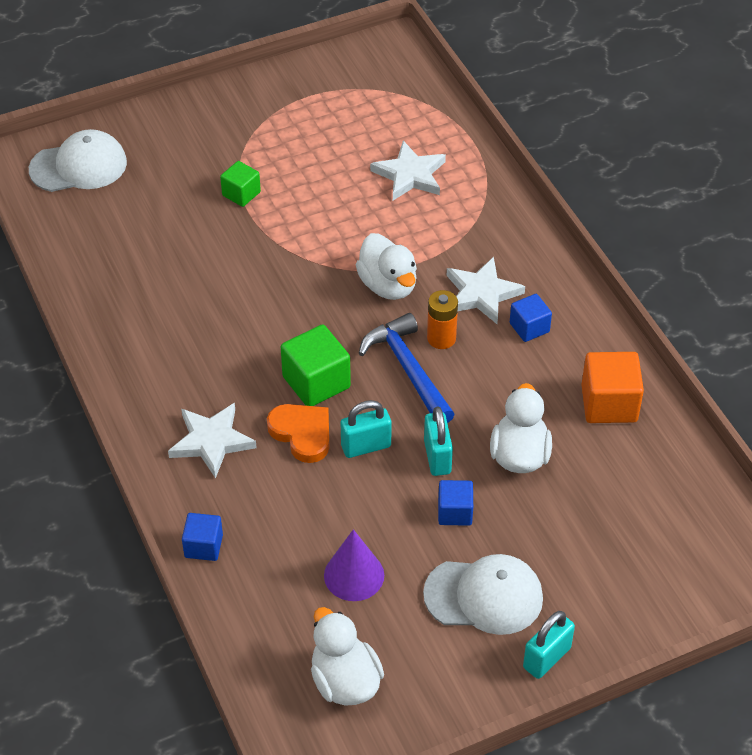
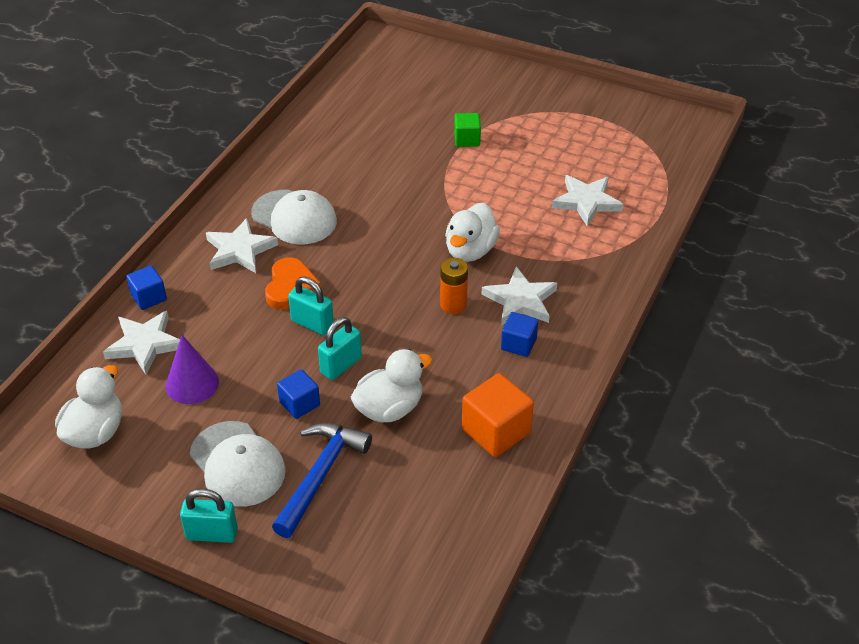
camera: 50 degrees right, 5 degrees down
white cap [29,129,127,192] -> white cap moved to [251,190,337,245]
green cube [281,324,351,406] -> none
blue hammer [359,313,455,423] -> blue hammer moved to [272,423,372,538]
none -> white star [103,311,180,375]

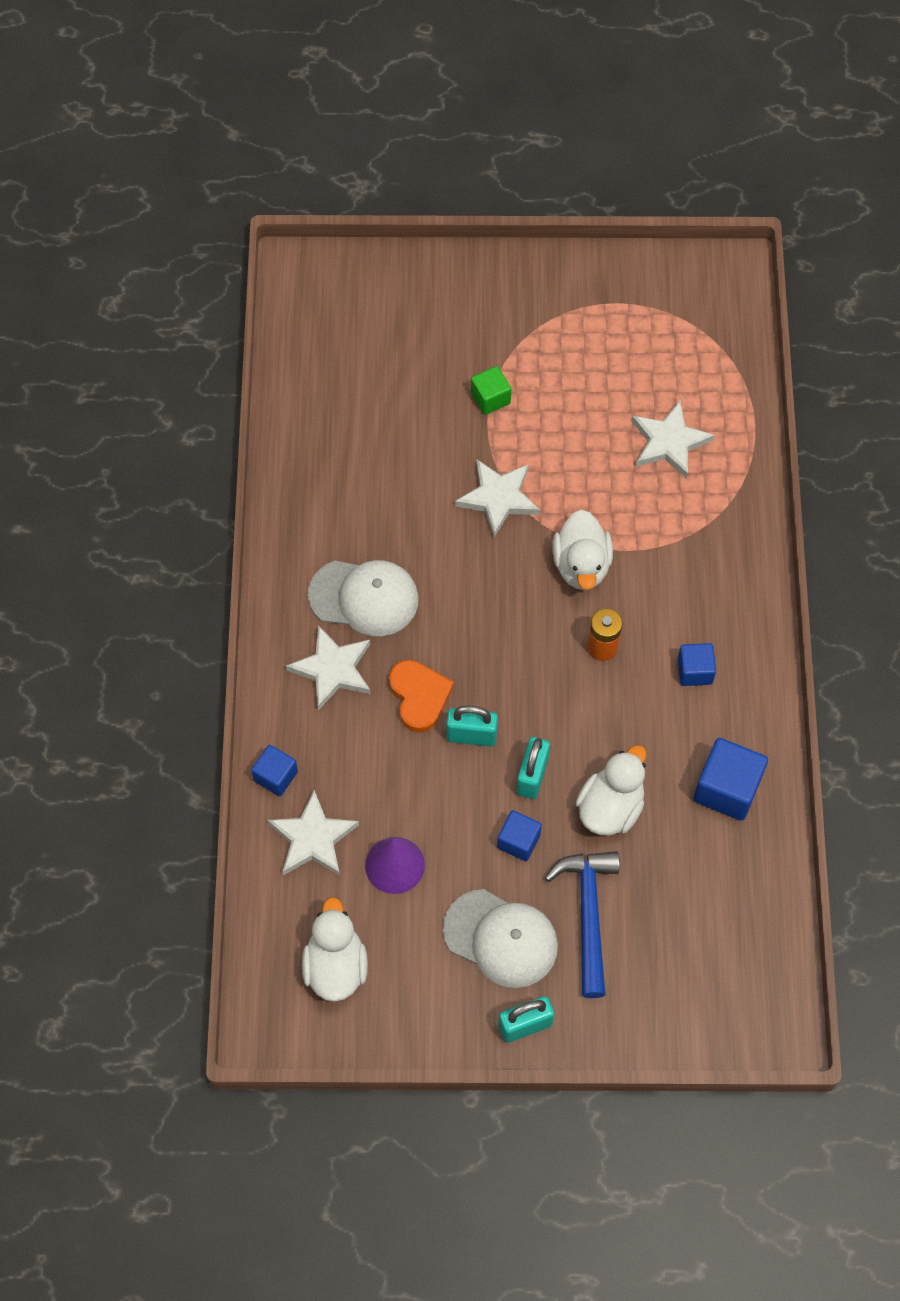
camera: 25 degrees left, 20 degrees up
orange cube [462,373,534,457] -> blue cube [694,738,768,821]
white star [482,267,557,326] -> white star moved to [455,459,540,537]

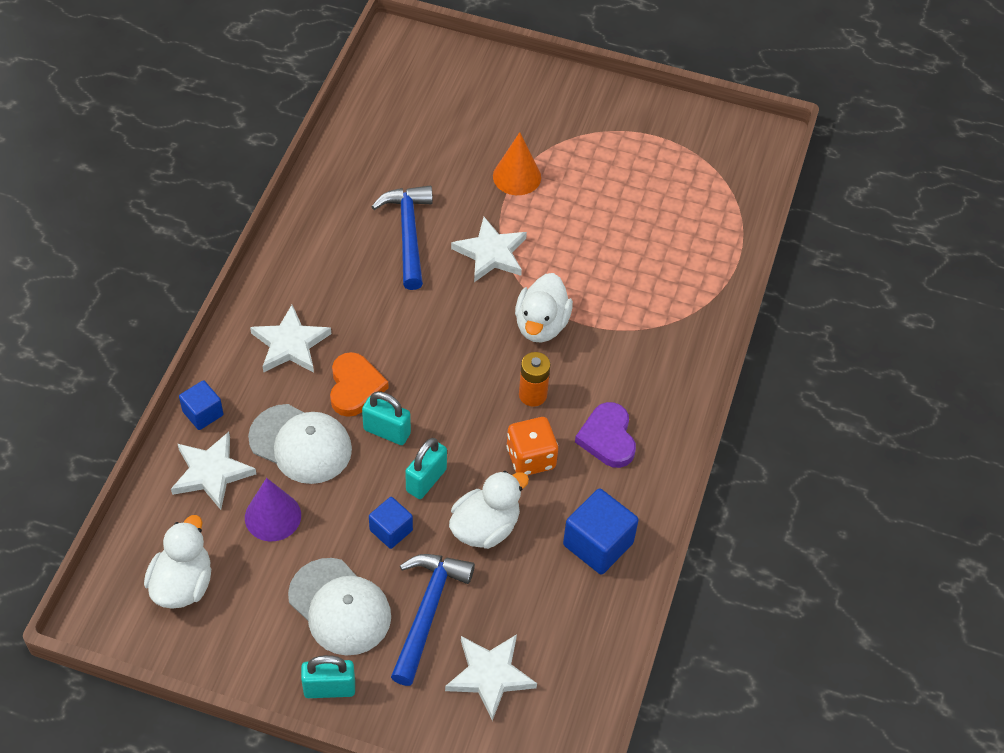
camera: 15 degrees right, 10 degrees down
white cap [308,560,419,636] -> white cap moved to [248,404,352,484]
green cube [471,366,511,415] -> orange cone [493,132,541,195]
white star [632,401,714,479] -> white star moved to [445,634,537,721]
blue cube [678,643,716,686] -> purple heart [575,402,636,468]
none -> blue hammer [371,186,433,290]
none -> orange dice [507,417,558,475]

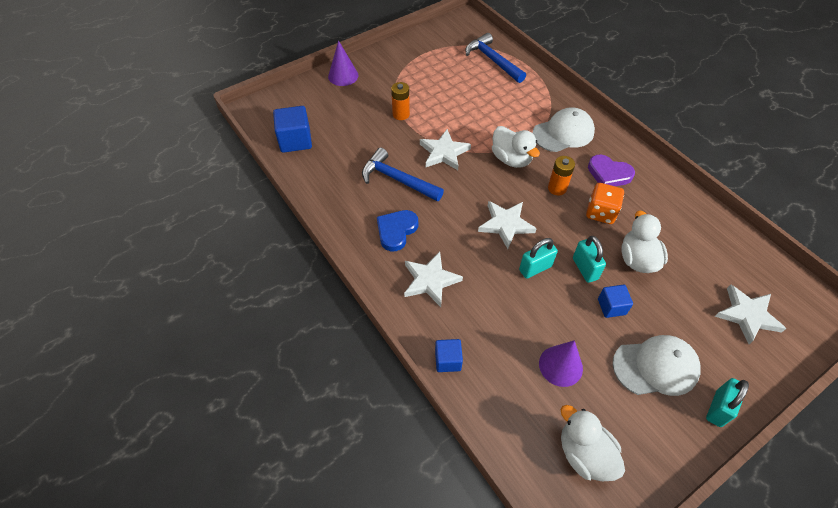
camera: 50 degrees left, 0 degrees up
white star [171,432,256,510] -> white star moved to [478,201,537,249]
white cap [248,404,352,484] -> white cap moved to [533,107,595,152]
orange heart [330,352,389,417] -> none
blue hammer [391,554,475,686] -> blue hammer moved to [465,33,526,83]
orange cone [493,132,541,195] -> orange battery [391,82,410,120]
blue cube [563,489,639,574] -> blue cube moved to [273,106,312,153]
none -> purple cone [328,40,358,86]
none -> blue heart [377,210,418,251]

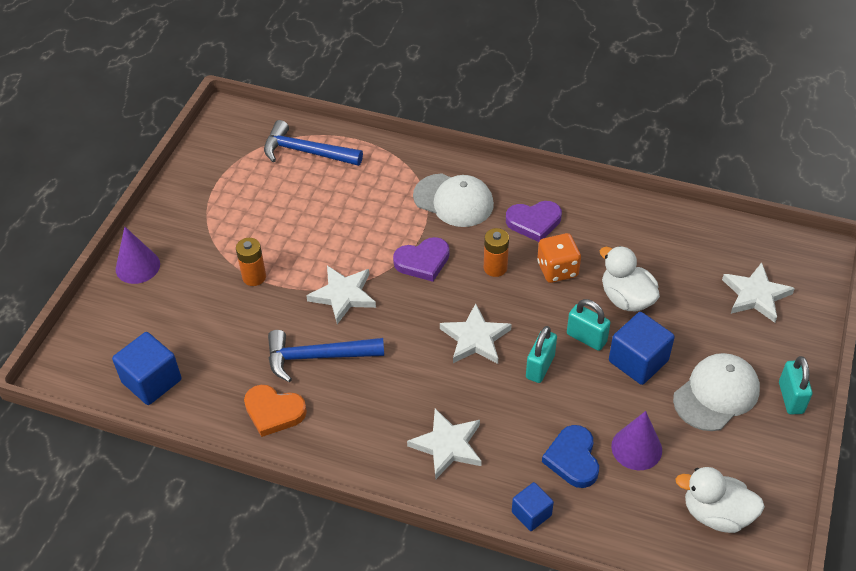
camera: 35 degrees left, 5 degrees down
blue heart [377,210,418,251] -> blue heart moved to [542,425,599,488]
white duck [492,126,540,168] -> purple heart [393,237,449,282]
white cap [533,107,595,152] -> white cap turned 90 degrees clockwise [413,173,494,227]
blue cube [598,285,633,318] -> blue cube [609,312,675,385], size x1.64
none -> orange heart [244,385,307,437]

